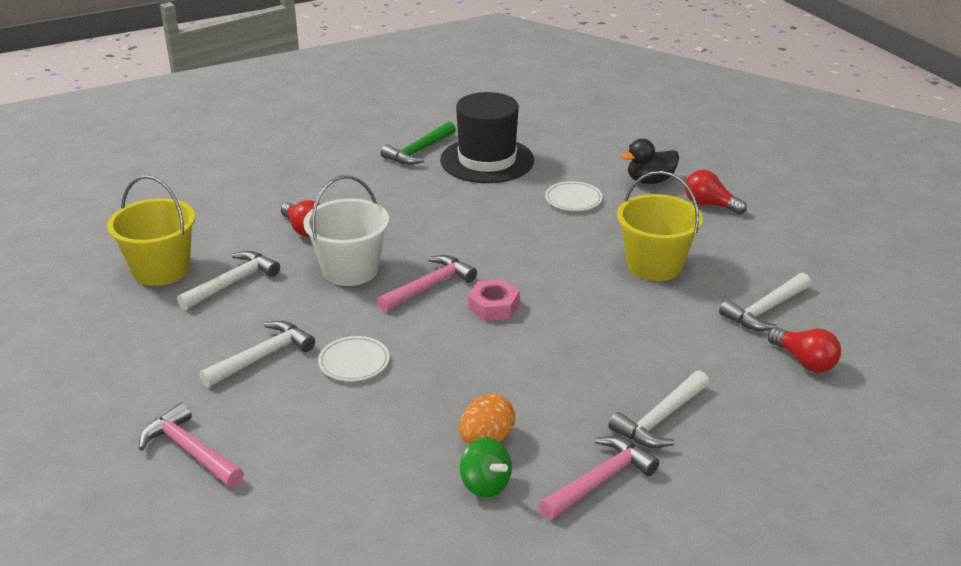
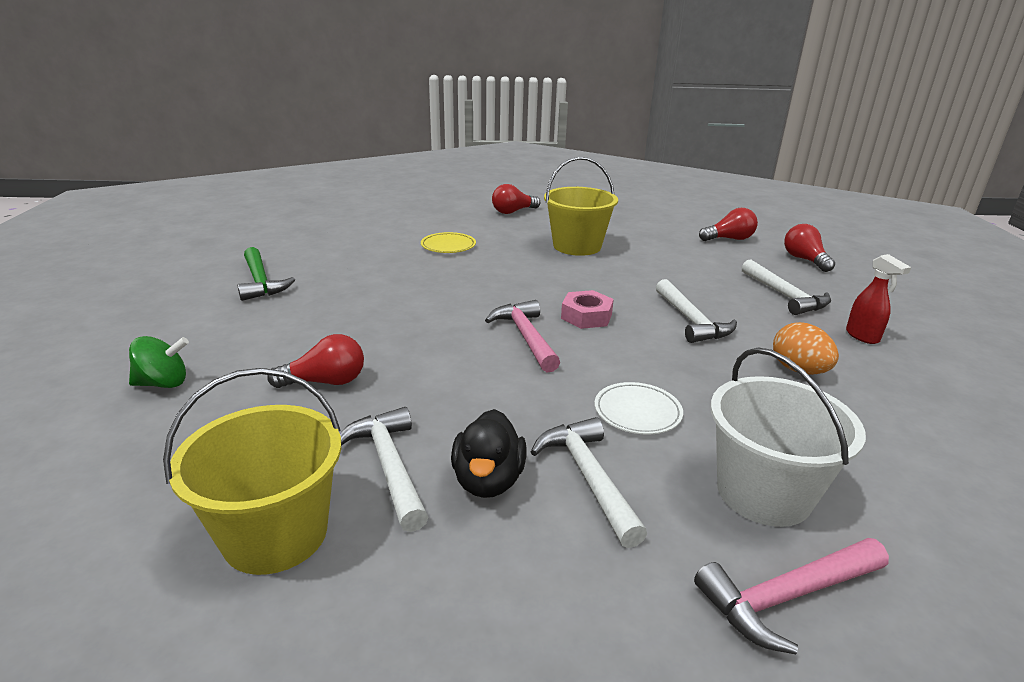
camera: 65 degrees left, 5 degrees down
white bucket [303,175,389,286] -> white bucket moved to [710,348,866,527]
black hat [440,92,534,183] -> none
green spinning top [460,438,512,498] -> green spinning top moved to [129,336,189,388]
pink hammer [539,436,659,520] -> red spray bottle [846,254,911,344]
white plate [545,181,603,211] -> yellow plate [421,232,476,253]
black duck [621,139,679,184] -> black duck moved to [451,409,527,498]
white hammer [719,273,811,331] -> white hammer moved to [656,279,737,343]
none -> red light bulb [784,224,835,272]

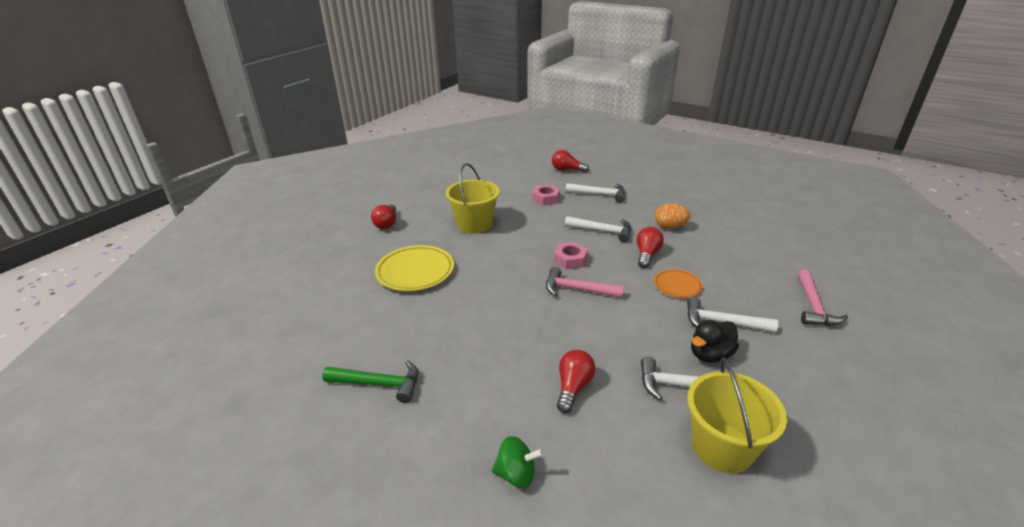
camera: 55 degrees left, 5 degrees up
green spinning top [129,336,189,388] -> green spinning top turned 75 degrees clockwise [492,436,544,488]
yellow plate [421,232,476,253] -> yellow plate [375,245,454,291], size x1.73
black duck [451,409,527,498] -> black duck turned 105 degrees clockwise [691,320,739,363]
white plate [595,382,683,435] -> orange plate [654,269,703,298]
red light bulb [699,208,758,241] -> red light bulb moved to [636,227,664,268]
white bucket [710,348,866,527] -> none
red spray bottle [846,254,911,344] -> none
none -> pink nut [532,184,560,206]

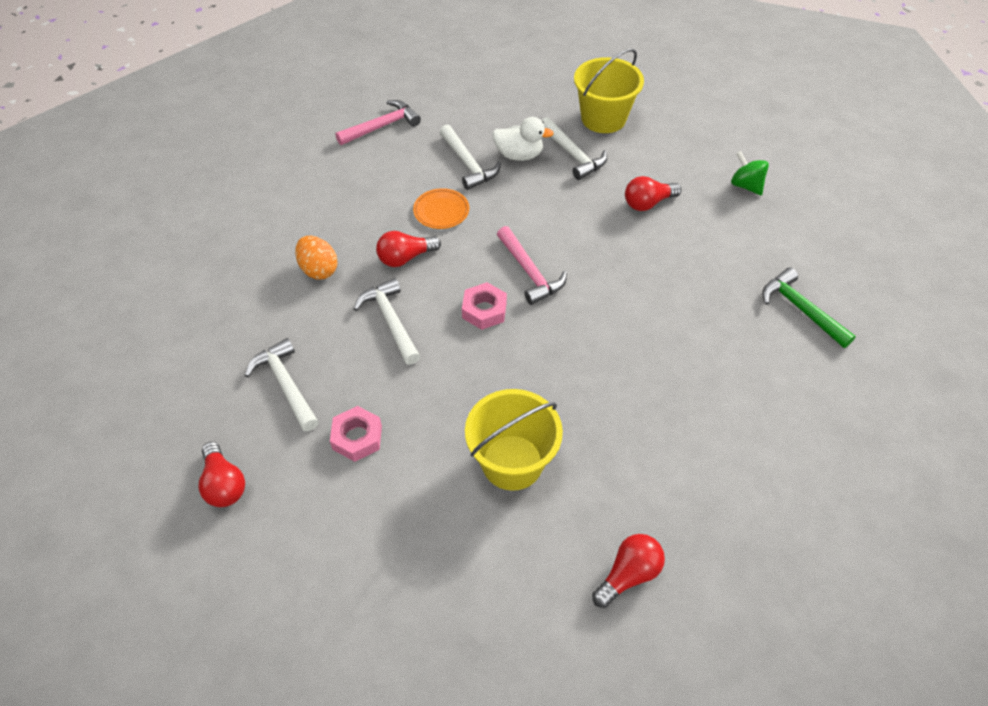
camera: 135 degrees left, 20 degrees up
yellow plate [375,245,454,291] -> none
black duck [691,320,739,363] -> white duck [493,117,554,161]

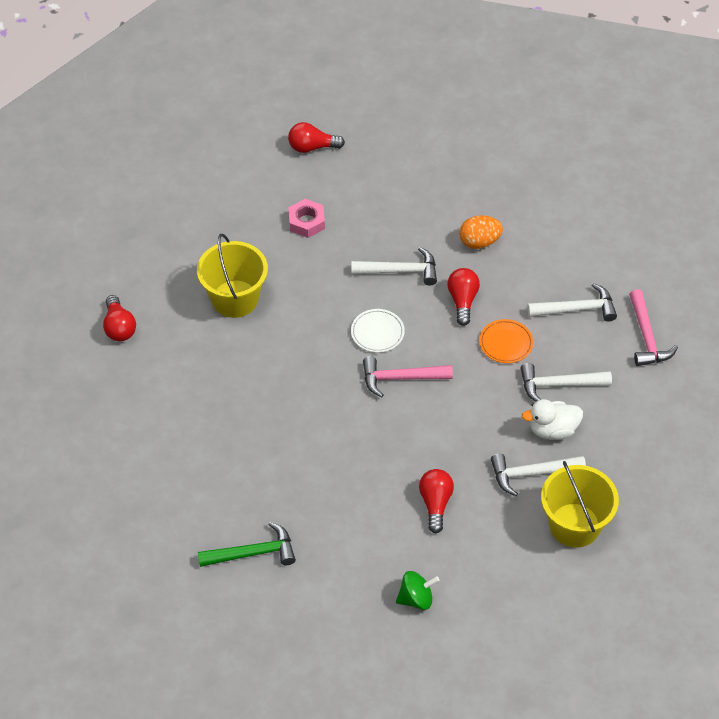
camera: 115 degrees right, 0 degrees up
white hammer [245,338,318,431] -> white hammer moved to [527,283,617,322]
pink nut [462,282,507,330] -> white plate [351,309,405,353]
white duck [493,117,554,161] -> white duck turned 45 degrees clockwise [522,399,583,440]

